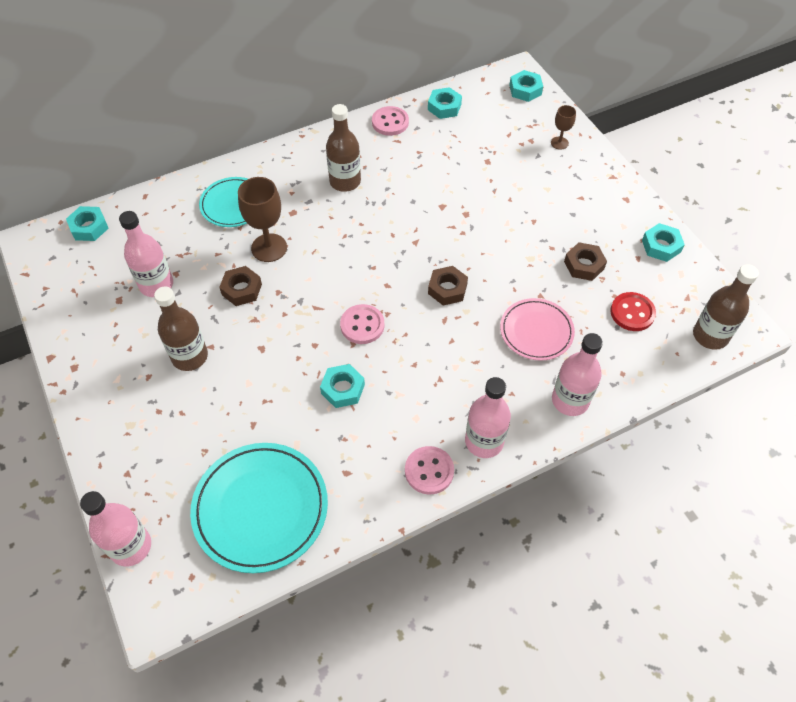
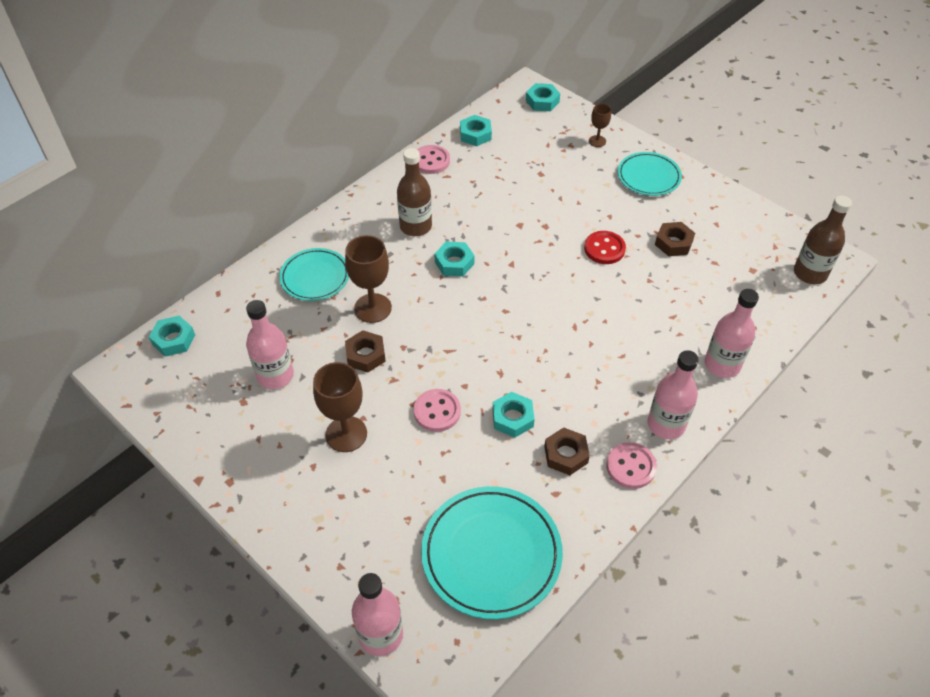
camera: 20 degrees left, 5 degrees down
brown bottle [154,286,208,371] -> brown goblet [313,362,367,452]
pink button [340,304,384,344] -> pink button moved to [414,389,461,432]
brown nut [428,266,468,306] -> brown nut moved to [544,427,590,475]
pink plate [500,298,575,361] -> none
red button [610,292,656,331] -> red button moved to [584,231,626,264]
turquoise nut [642,223,685,262] -> turquoise nut moved to [434,242,474,276]
none -> turquoise plate [618,152,682,196]

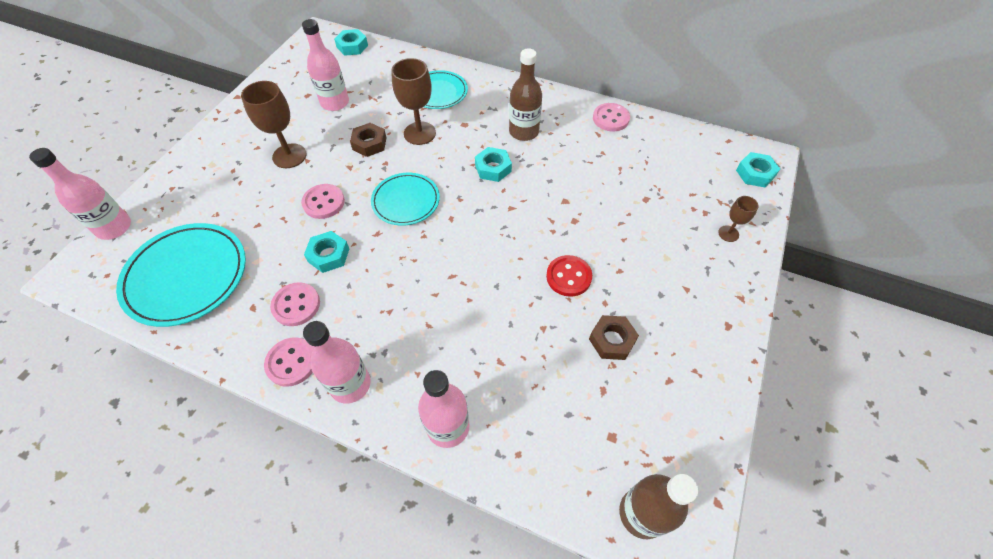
camera: 70 degrees right, 5 degrees up
turquoise nut [460,115,492,146] -> none
brown nut [544,427,590,475] -> pink button [270,282,320,326]
turquoise plate [618,152,682,196] -> turquoise plate moved to [371,173,440,226]

